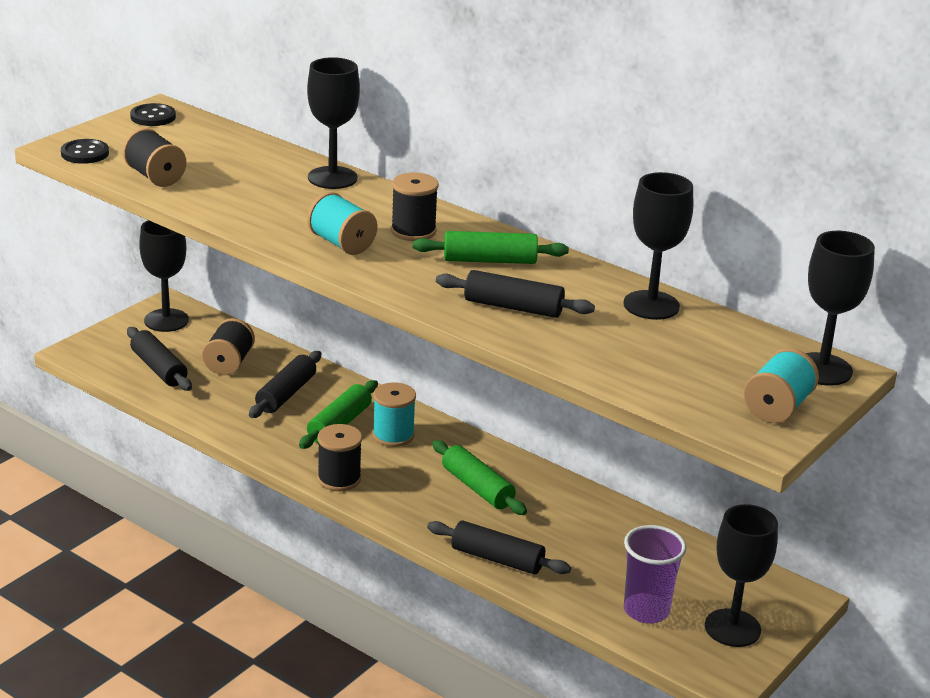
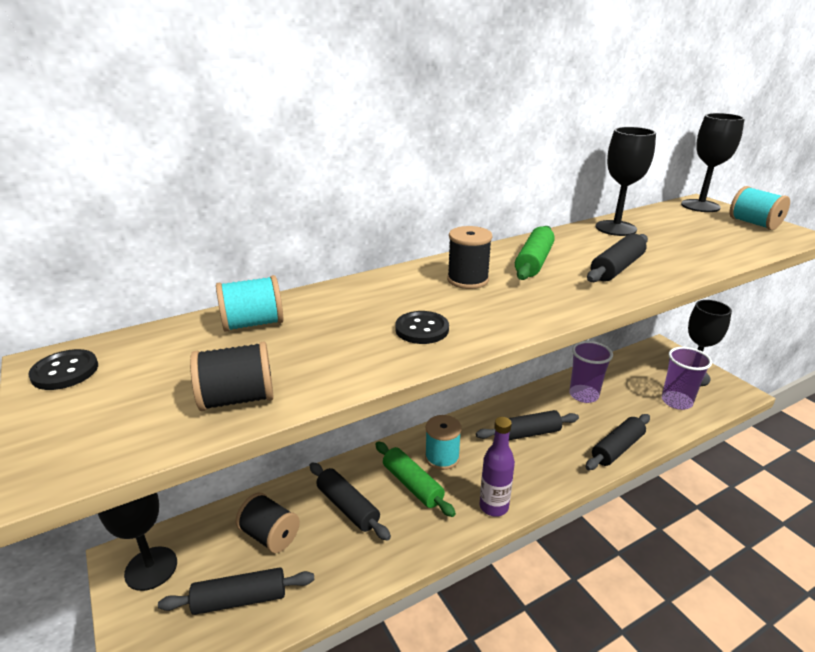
camera: 65 degrees left, 0 degrees up
black button [61,139,109,164] -> black button moved to [395,311,449,344]
black goblet [307,57,360,189] -> none
turquoise spool [307,192,377,255] -> turquoise spool moved to [216,275,283,332]
black spool [317,424,362,491] -> purple bottle [480,417,515,517]
green rolling pin [432,440,527,515] -> black rolling pin [476,410,579,440]
none -> purple cup [569,341,613,403]

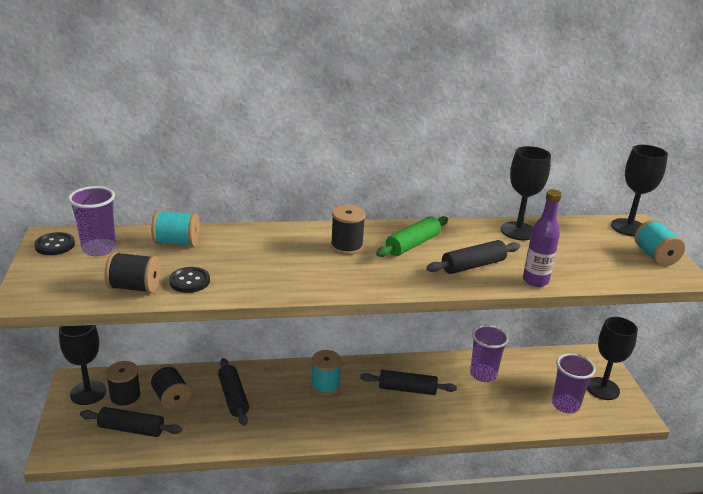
camera: 20 degrees right, 0 degrees up
green rolling pin [375,442,456,517] -> none
black button [395,311,449,344] -> black button moved to [169,267,210,293]
purple bottle [480,417,515,517] -> purple bottle moved to [523,189,562,287]
black rolling pin [586,414,650,470] -> none
none -> purple cup [68,186,116,256]
none -> black spool [106,361,141,409]

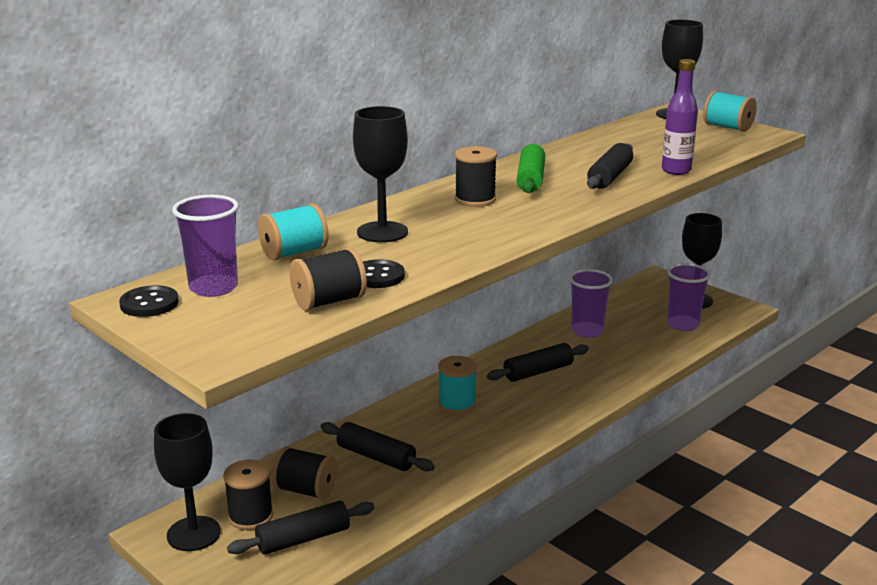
camera: 35 degrees left, 5 degrees down
black goblet [501,146,551,240] -> black goblet moved to [353,106,408,243]

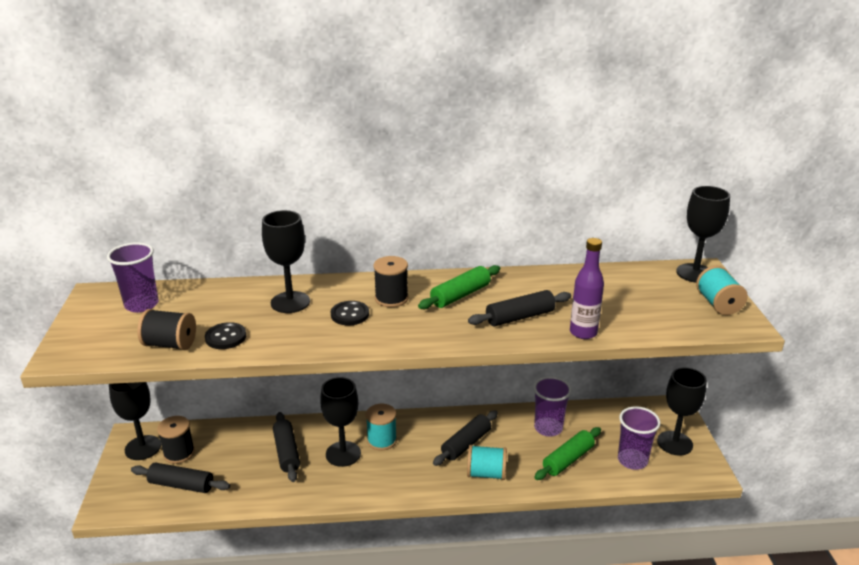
camera: 40 degrees right, 5 degrees up
black button [119,285,179,317] -> black button moved to [331,301,369,326]
turquoise spool [258,203,329,261] -> turquoise spool moved to [467,445,507,480]
black spool [272,446,337,500] -> none
black rolling pin [487,343,589,382] -> black rolling pin turned 60 degrees counterclockwise [433,410,498,466]
none -> black goblet [320,377,361,467]
none -> green rolling pin [534,427,601,480]

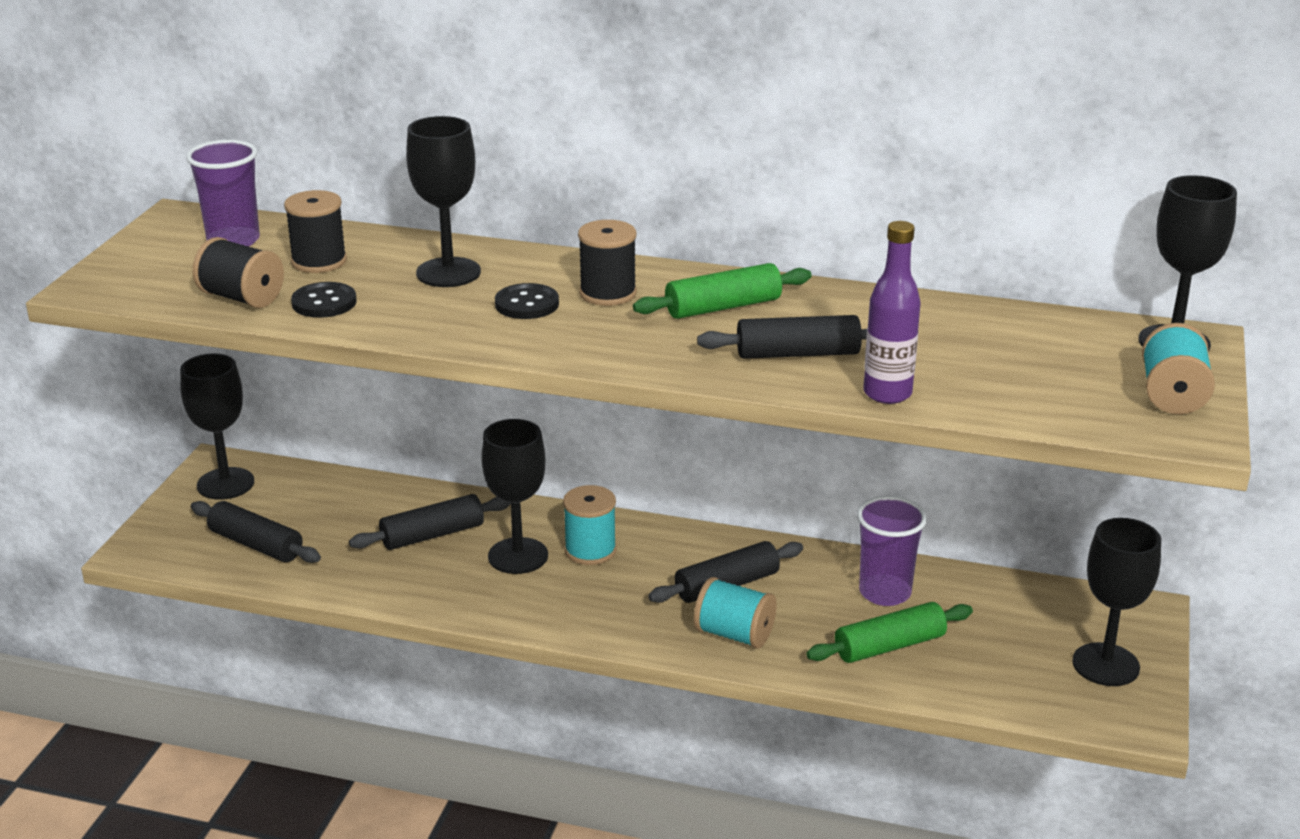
camera: 20 degrees right, 0 degrees up
black spool [157,416,195,464] -> black spool moved to [284,190,347,273]
black rolling pin [273,412,300,482] -> black rolling pin turned 60 degrees clockwise [349,494,511,550]
purple cup [618,406,661,470] -> none

